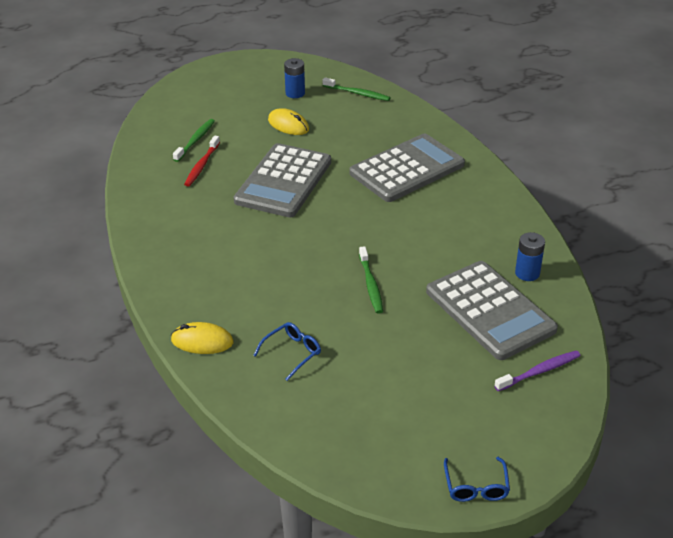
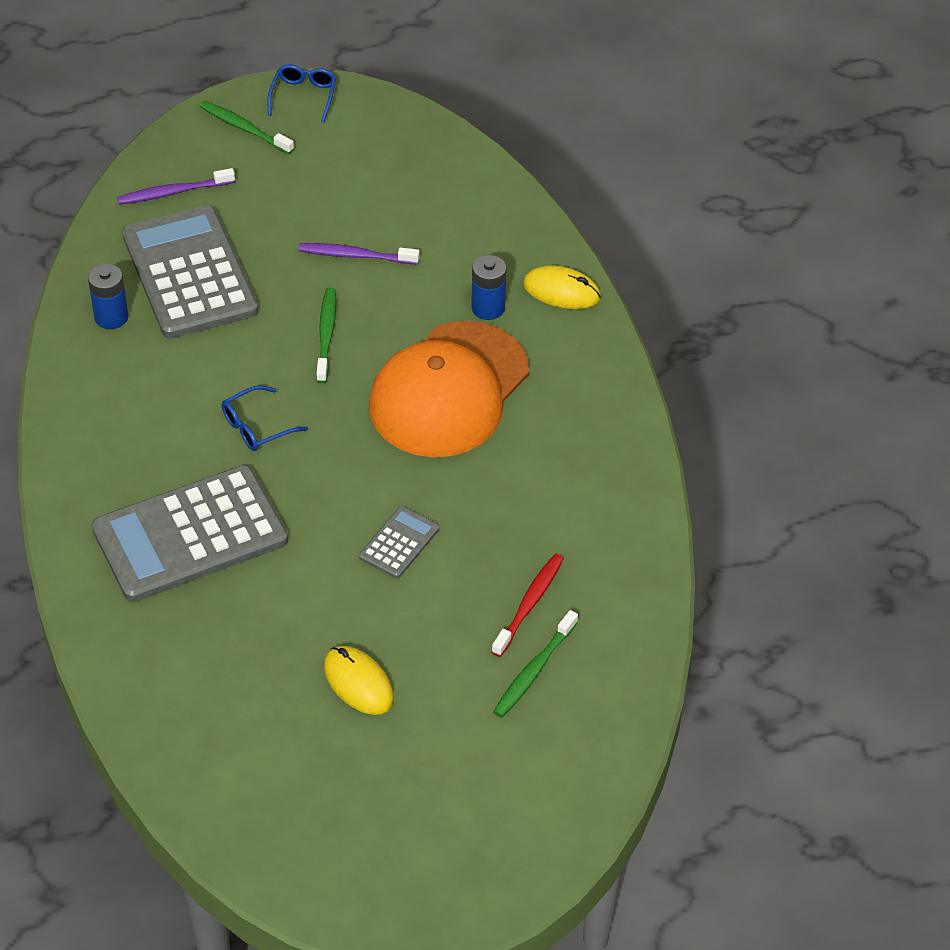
camera: 170 degrees left, 10 degrees up
grey calculator [234,143,331,217] -> grey calculator [359,506,439,578], size x0.45
blue glasses [253,322,321,381] -> blue glasses moved to [222,385,308,451]
blue battery [284,58,305,98] -> blue battery moved to [471,255,507,320]
green toothbrush [323,78,391,101] -> green toothbrush moved to [199,101,294,154]
none -> purple toothbrush [298,243,420,264]
none -> orange cap [369,321,529,457]

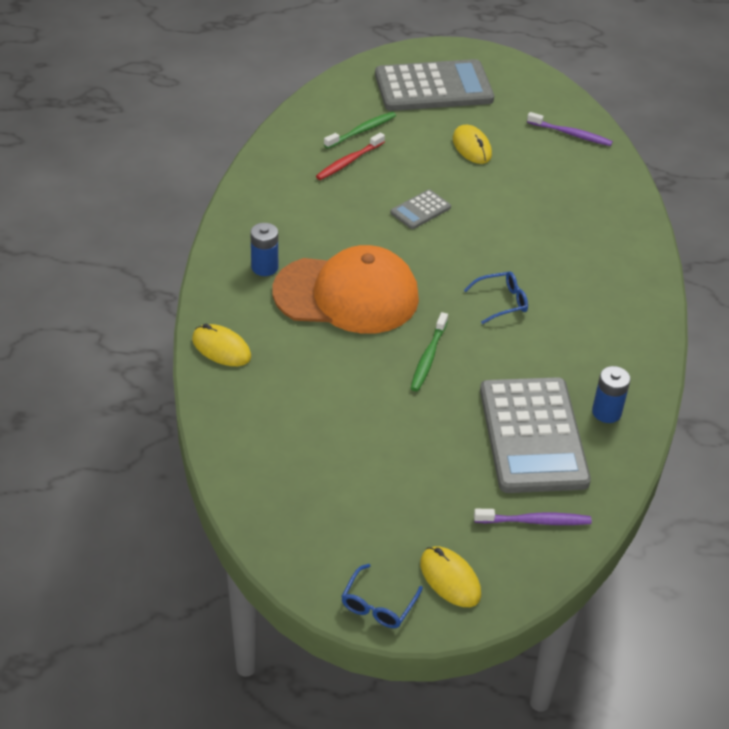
camera: 165 degrees left, 5 degrees down
grey calculator [92,465,288,602] -> grey calculator moved to [375,59,494,111]
green toothbrush [199,101,294,154] -> yellow mouse [420,547,481,607]
purple toothbrush [298,243,420,264] -> purple toothbrush moved to [527,112,613,146]
orange cap [369,321,529,457] -> orange cap turned 45 degrees clockwise [272,245,419,334]
blue battery [471,255,507,320] -> blue battery moved to [250,223,278,276]

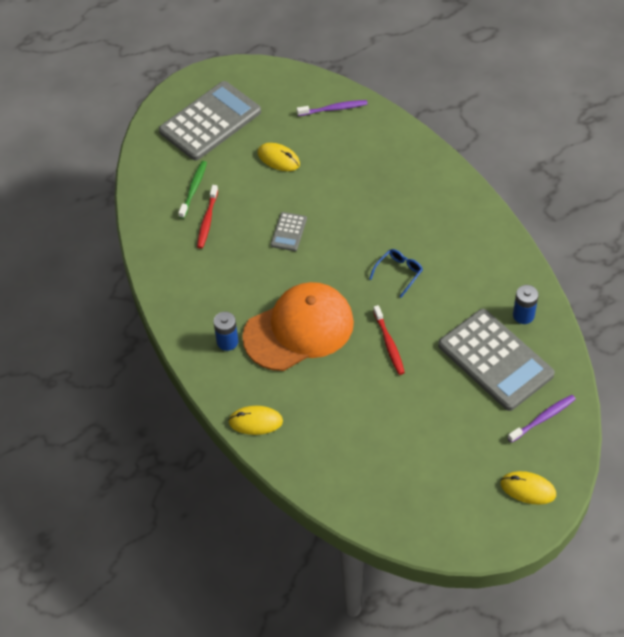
camera: 30 degrees left, 10 degrees up
blue glasses [341,564,423,628] -> none
green toothbrush [410,312,448,391] -> red toothbrush [373,305,405,375]

